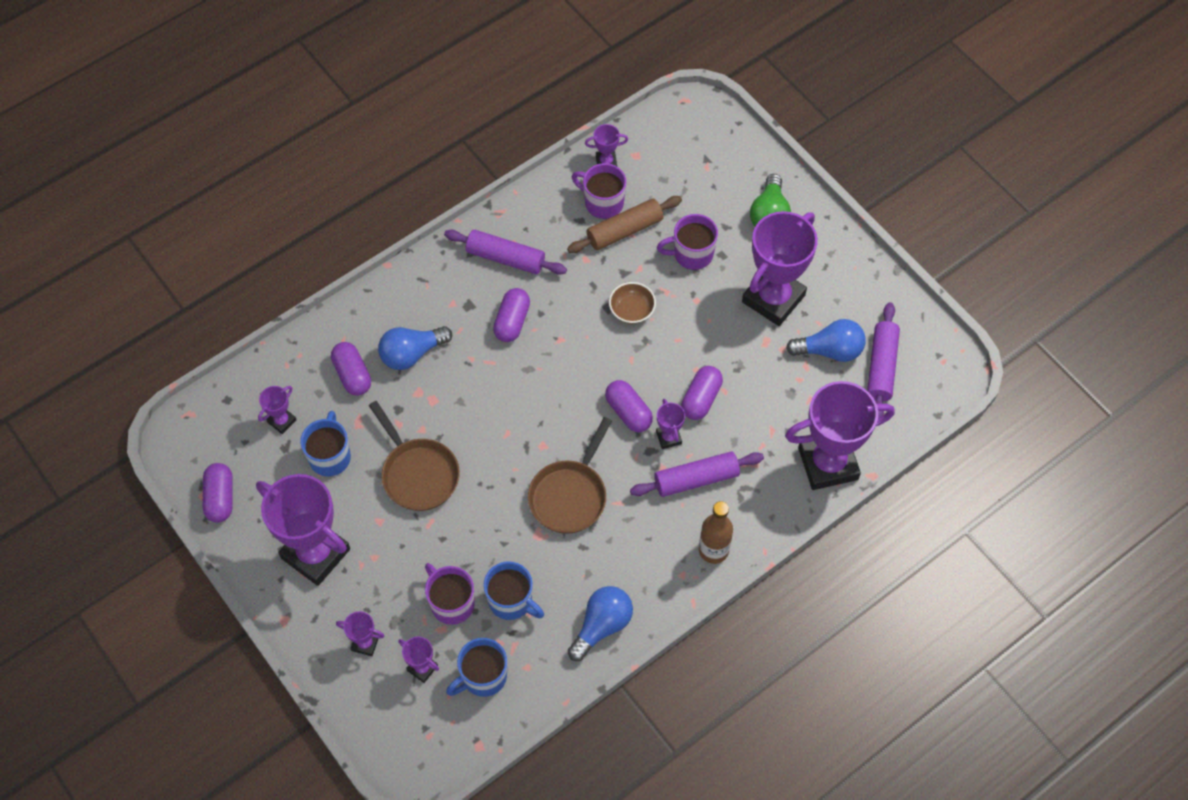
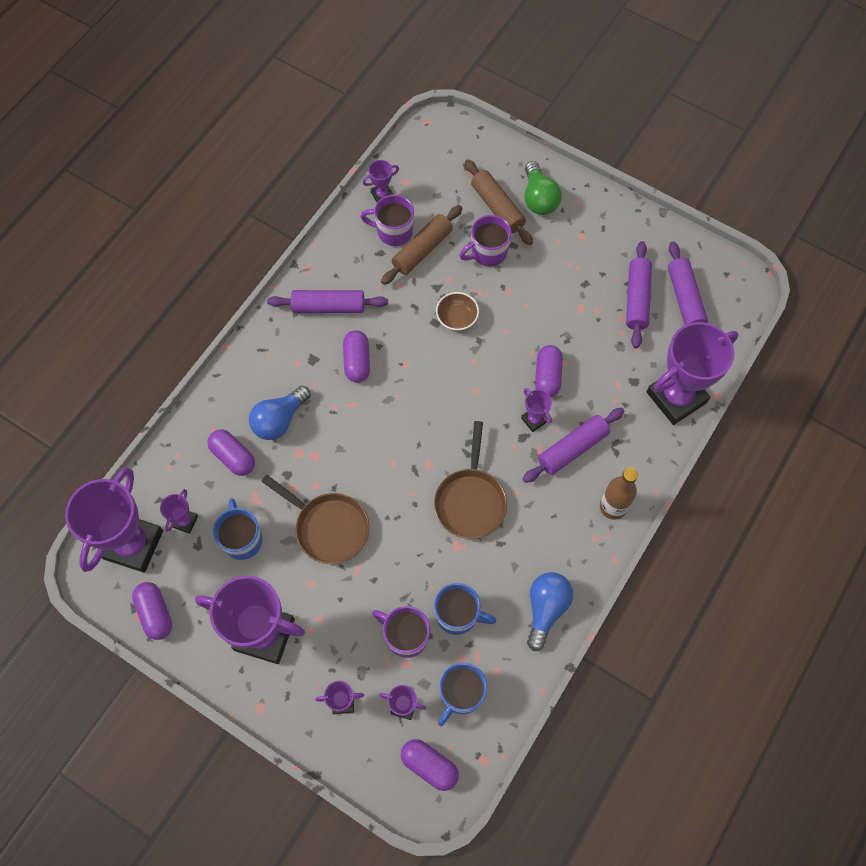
camera: 20 degrees left, 5 degrees up
purple capsule [605,380,653,432] -> purple capsule moved to [401,739,459,791]
purple trophy [742,211,818,326] -> purple trophy moved to [65,467,163,573]
blue light bulb [786,319,866,362] -> purple rolling pin [626,241,652,348]
none -> brown rolling pin [465,159,533,245]

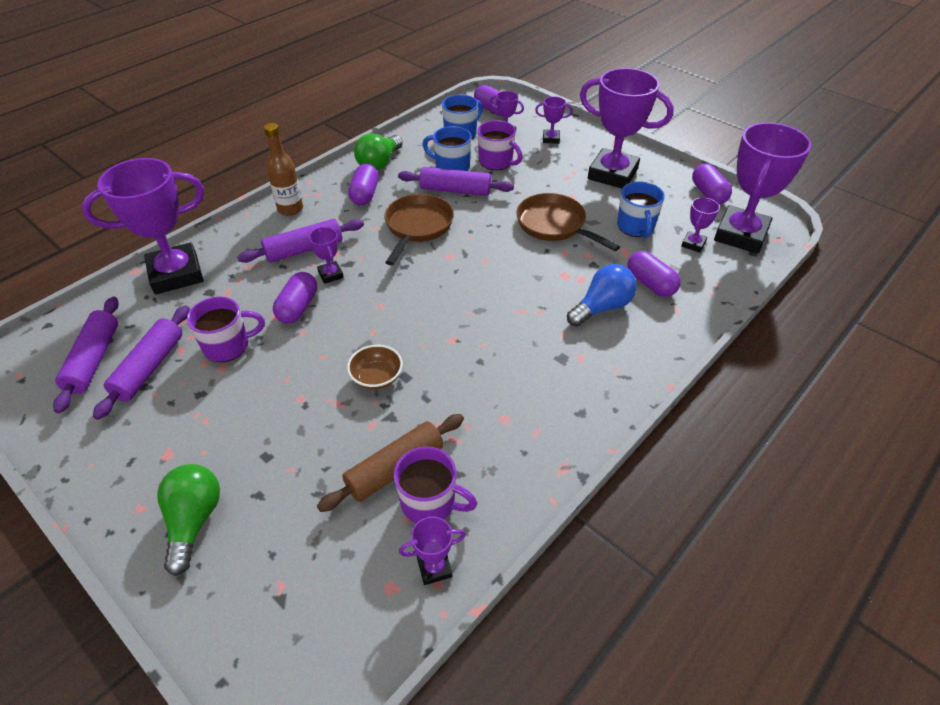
camera: 170 degrees left, 20 degrees down
purple rolling pin [267,290,388,313] -> purple rolling pin moved to [398,167,514,196]
purple capsule [343,330,370,383] -> purple capsule moved to [348,164,379,205]
purple mug [459,215,512,267] -> purple mug moved to [187,296,265,362]
brown rolling pin [465,159,533,245] -> none
blue light bulb [527,572,573,651] -> green light bulb [354,133,403,170]

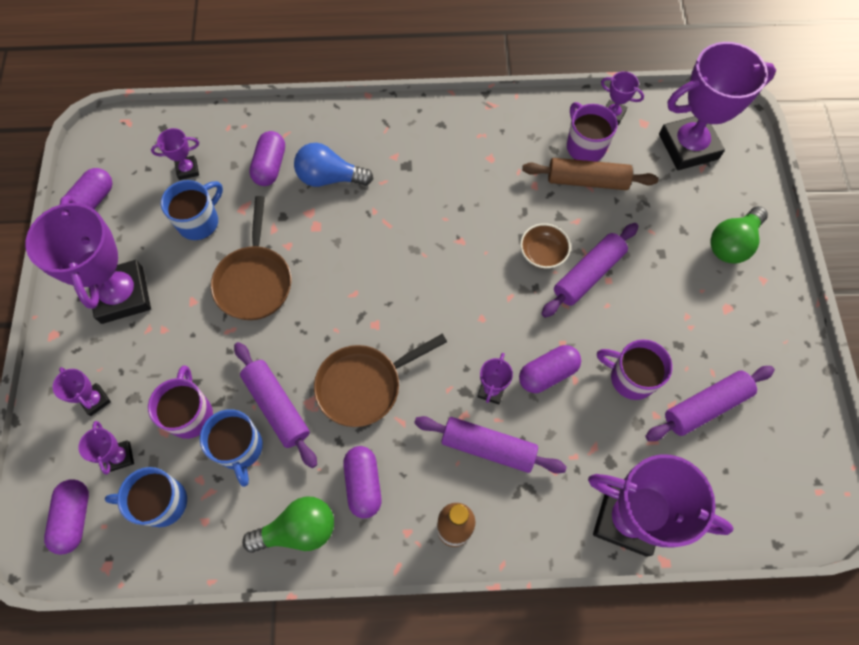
camera: 135 degrees left, 20 degrees up
purple rolling pin [53,297,119,413] -> purple rolling pin moved to [541,223,638,318]
purple capsule [348,164,379,205] -> purple capsule turned 60 degrees counterclockwise [343,446,381,518]
purple trophy [714,122,811,254] -> purple trophy moved to [659,42,776,170]

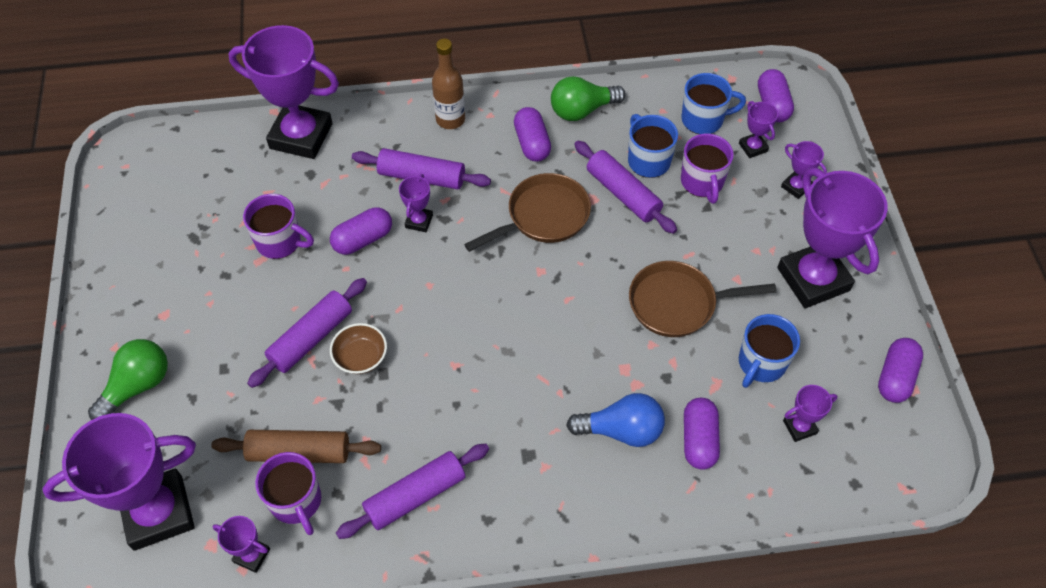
camera: 175 degrees right, 10 degrees down
brown pan [211,196,291,320] -> brown pan turned 90 degrees counterclockwise [629,261,777,337]
purple rolling pin [645,366,775,441] -> purple rolling pin moved to [336,444,489,539]

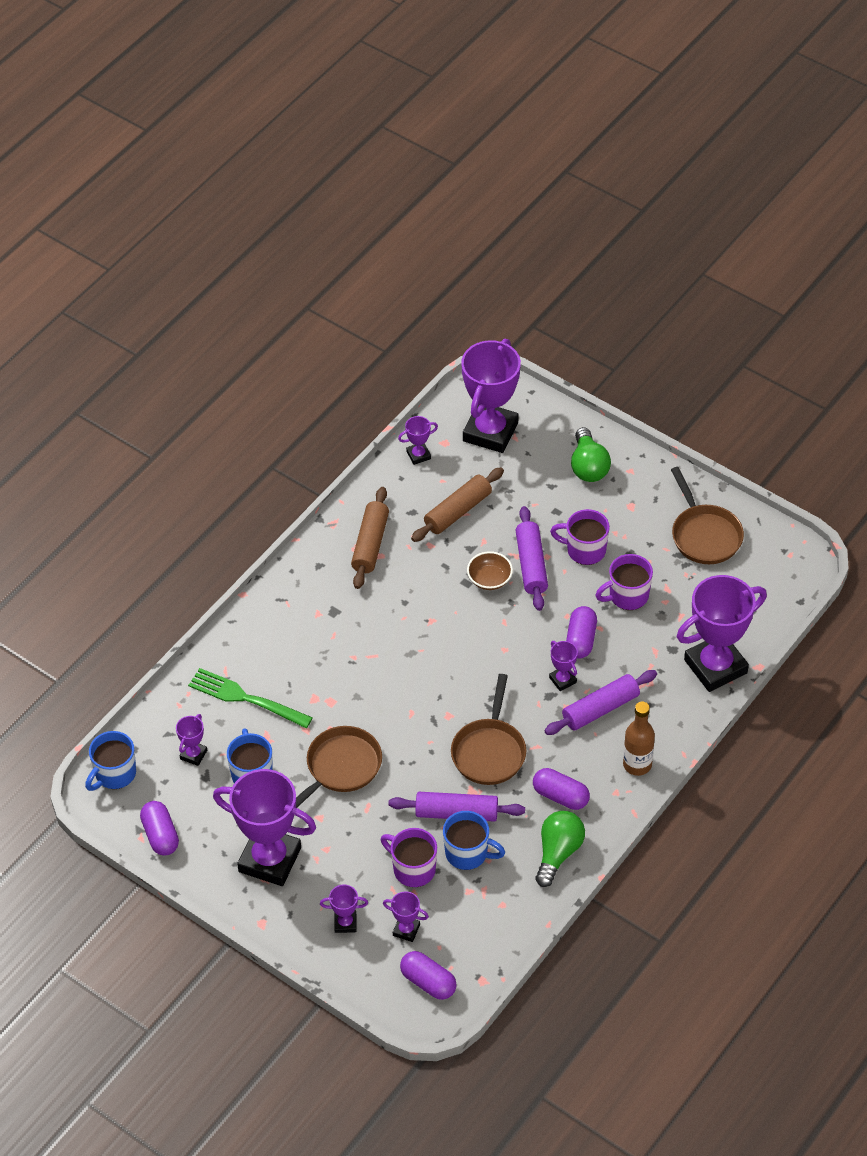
camera: 135 degrees right, 5 degrees down
purple mug [255,452,321,535] -> purple mug moved to [550,509,610,565]
purple rolling pin [336,444,489,539] -> brown rolling pin [351,487,389,589]
blue light bulb [566,393,665,447] -> none
blue mug [681,73,746,134] -> blue mug moved to [85,731,136,791]
purple capsule [684,398,720,470] -> green fork [188,668,313,728]
none -> brown pan [671,467,744,564]

